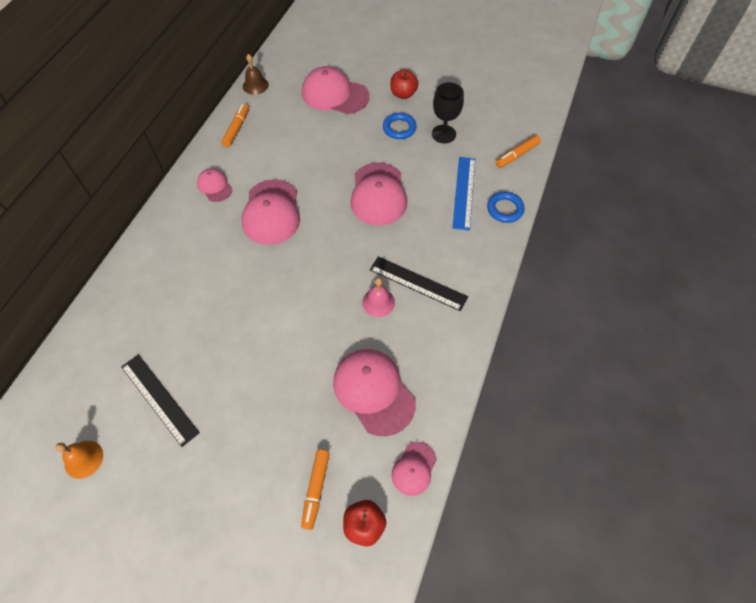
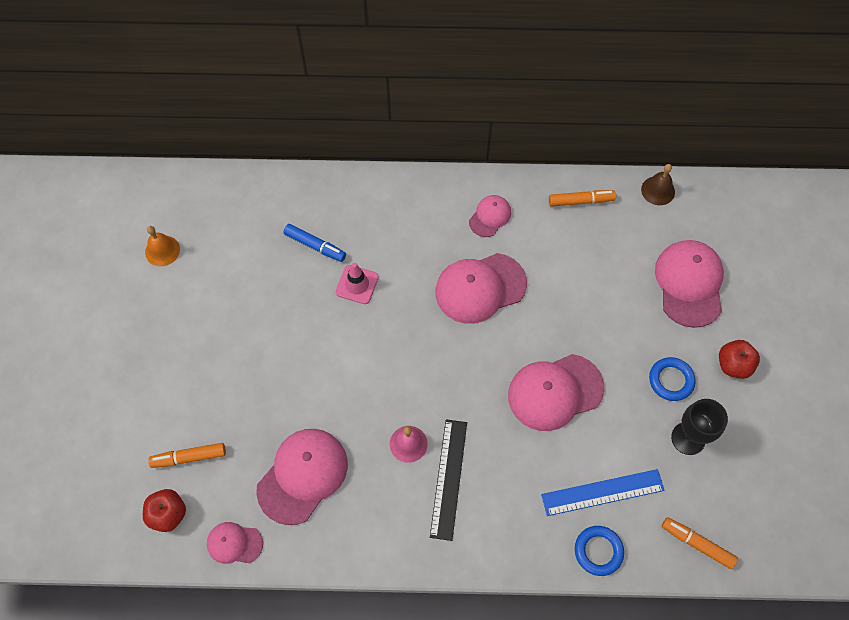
camera: 70 degrees right, 5 degrees up
black ruler [121,354,200,447] -> none
none -> blue marker [283,224,346,262]
none -> pink traffic cone [336,262,379,304]

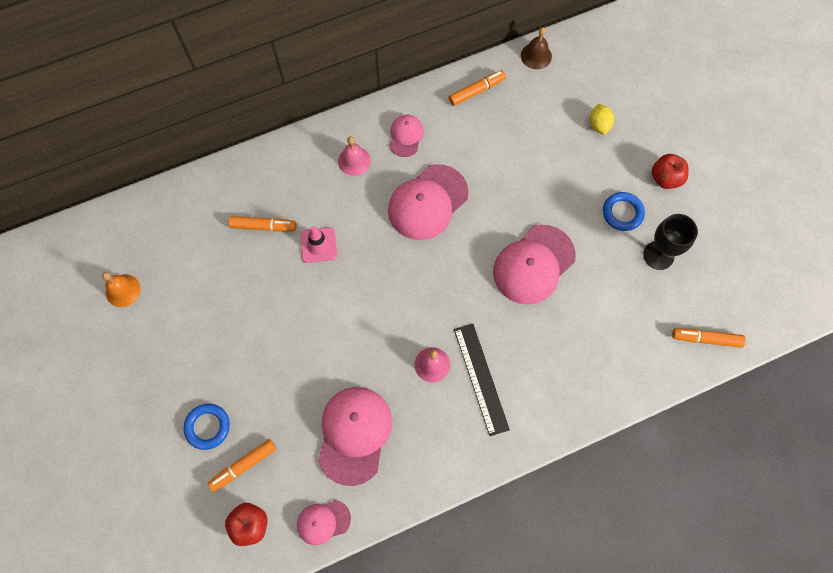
camera: 25 degrees left, 5 degrees up
blue marker [283,224,346,262] -> orange marker [229,216,297,232]
blue ruler [541,469,665,516] -> none
blue ring [575,526,624,576] -> blue ring moved to [184,404,230,450]
pink cap [655,240,724,328] -> yellow lemon [590,104,614,134]
none -> pink bell [338,137,371,176]

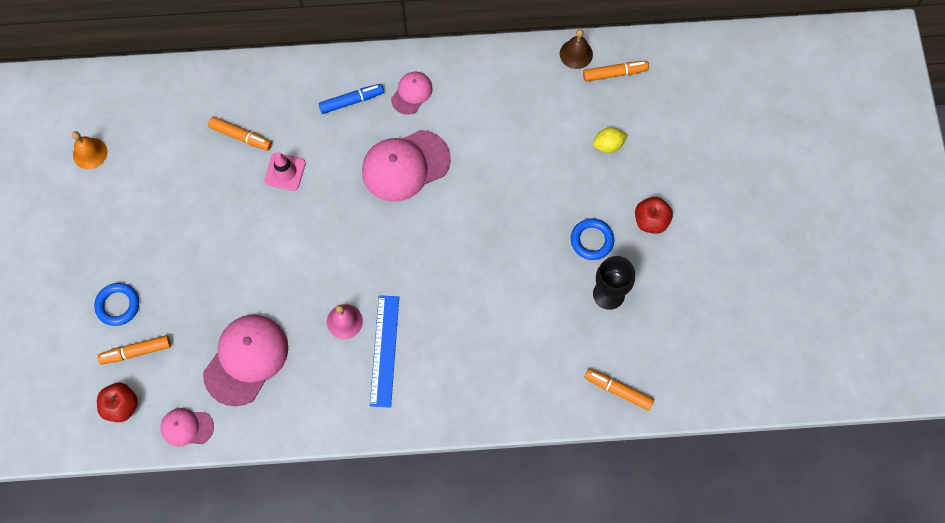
camera: 20 degrees right, 0 degrees up
pink bell [338,137,371,176] -> blue marker [318,84,384,114]
orange marker [449,70,506,106] -> orange marker moved to [583,61,649,82]
black ruler [454,324,510,436] -> blue ruler [370,295,399,408]
pink cap [493,225,576,305] -> none
yellow lemon [590,104,614,134] -> yellow lemon turned 60 degrees clockwise [593,127,627,153]

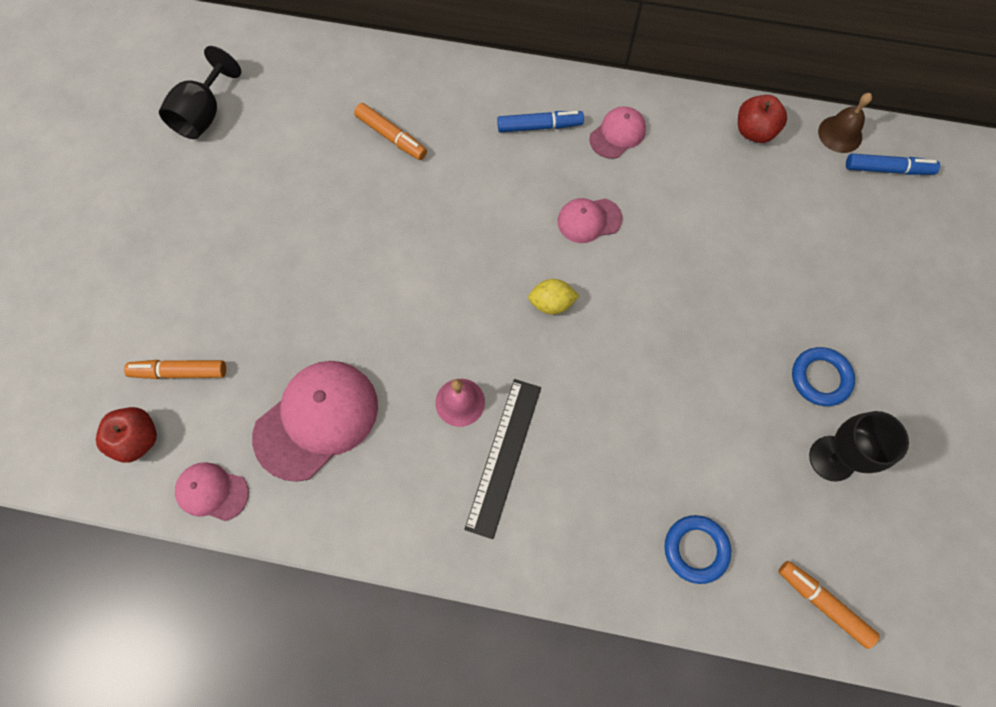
camera: 15 degrees right, 0 degrees up
orange bell [72,131,107,169] -> black goblet [159,46,241,139]
blue ring [94,283,139,326] -> blue ring moved to [665,515,731,584]
pink traffic cone [264,152,306,191] -> none
pink cap [362,130,451,202] -> pink cap [557,198,623,243], size x0.54
blue ruler [370,295,399,408] -> black ruler [464,379,541,539]
orange marker [583,61,649,82] -> blue marker [846,154,940,175]
yellow lemon [593,127,627,153] -> yellow lemon moved to [528,279,579,315]
red apple [635,197,673,234] -> red apple moved to [738,95,787,143]

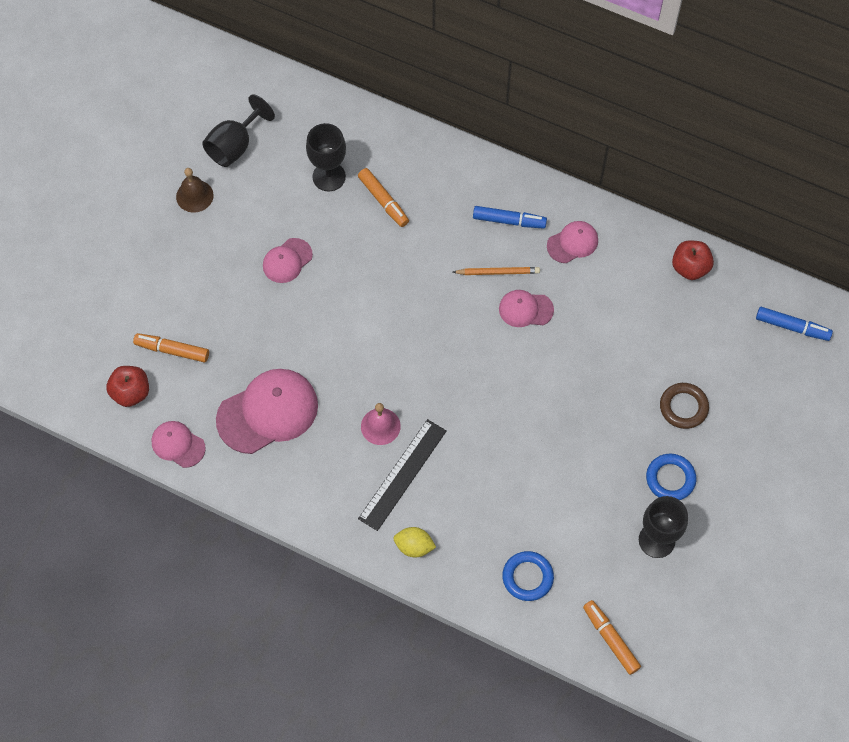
camera: 15 degrees right, 5 degrees down
yellow lemon [528,279,579,315] -> yellow lemon moved to [394,527,436,557]
brown bell [818,93,872,153] -> brown bell moved to [176,168,214,213]
none -> pink cap [263,238,313,283]
none -> black goblet [306,123,346,191]
none -> orange pencil [453,267,540,275]
none -> brown ring [660,383,709,429]

